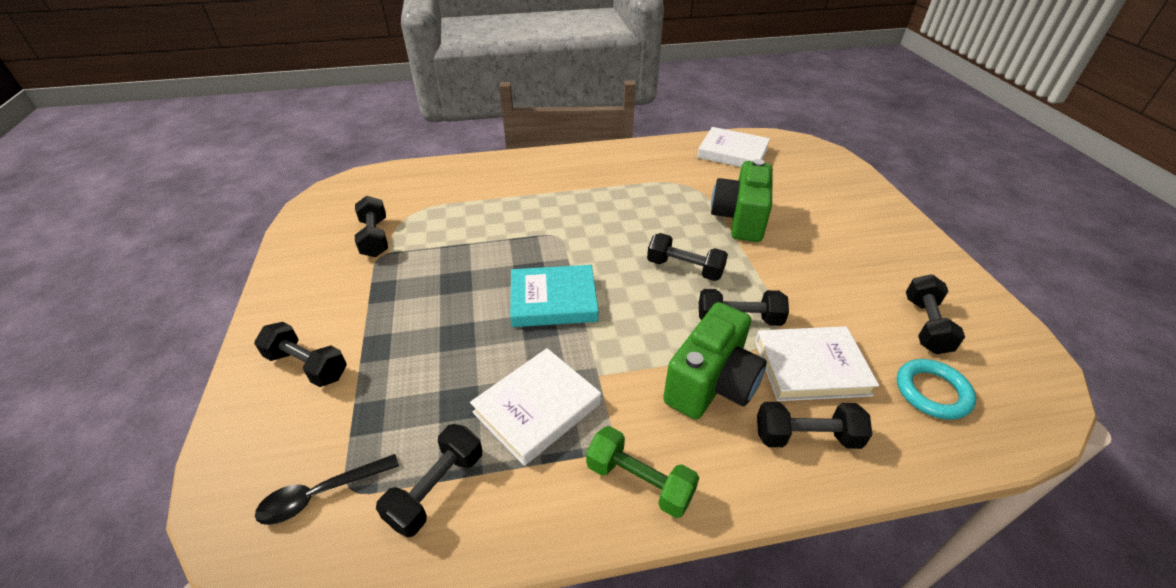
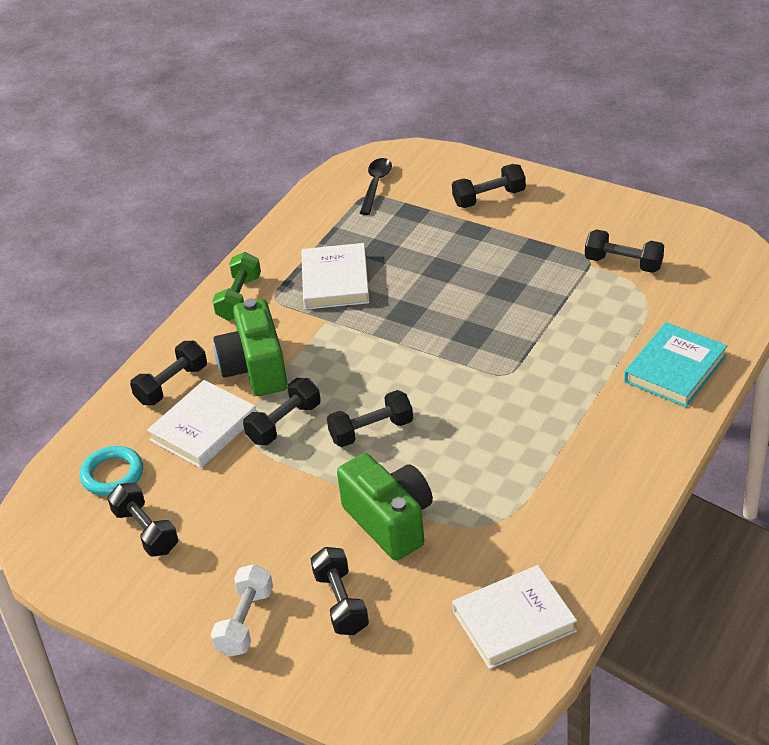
camera: 135 degrees right, 0 degrees up
black dumbbell [376,424,482,537] -> black dumbbell moved to [311,547,369,635]
turquoise book [510,265,598,327] -> turquoise book moved to [624,322,727,407]
green dumbbell [586,426,699,518] -> green dumbbell turned 60 degrees counterclockwise [212,252,261,321]
none -> white dumbbell [211,564,273,656]

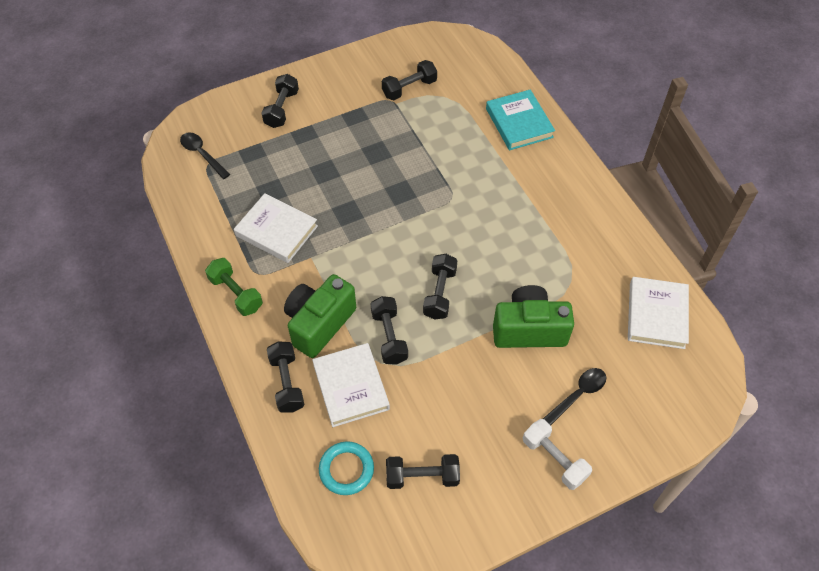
camera: 60 degrees left, 15 degrees up
green camera [213,299,287,396] -> green camera turned 105 degrees clockwise [284,274,356,358]
black dumbbell [311,547,369,635] -> black spoon [543,368,606,425]

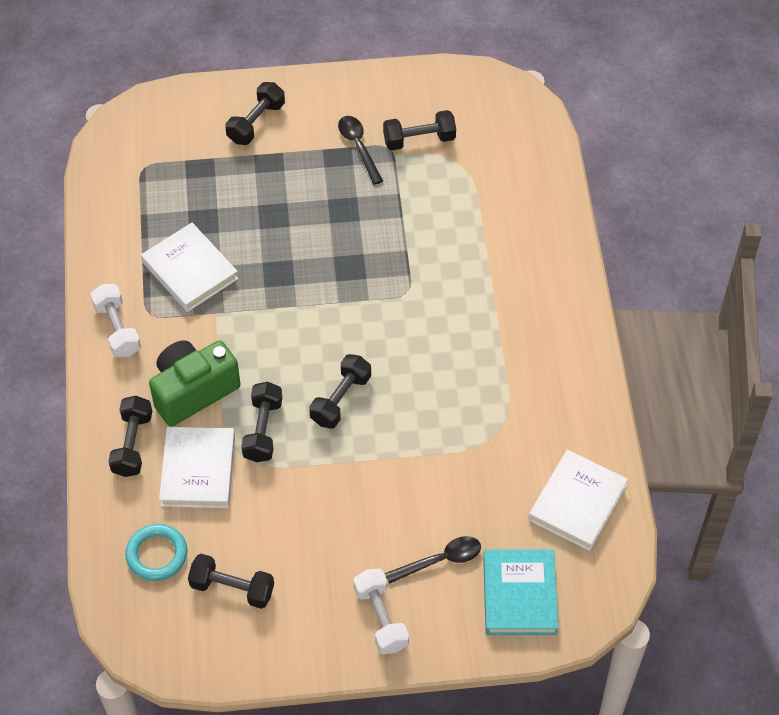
camera: 20 degrees right, 0 degrees up
black spoon [180,132,230,179] -> black spoon moved to [338,116,383,185]
green dumbbell [205,258,263,316] -> white dumbbell [90,284,141,357]
turquoise book [486,89,555,150] -> turquoise book moved to [483,549,558,635]
green camera [493,285,574,348] -> none

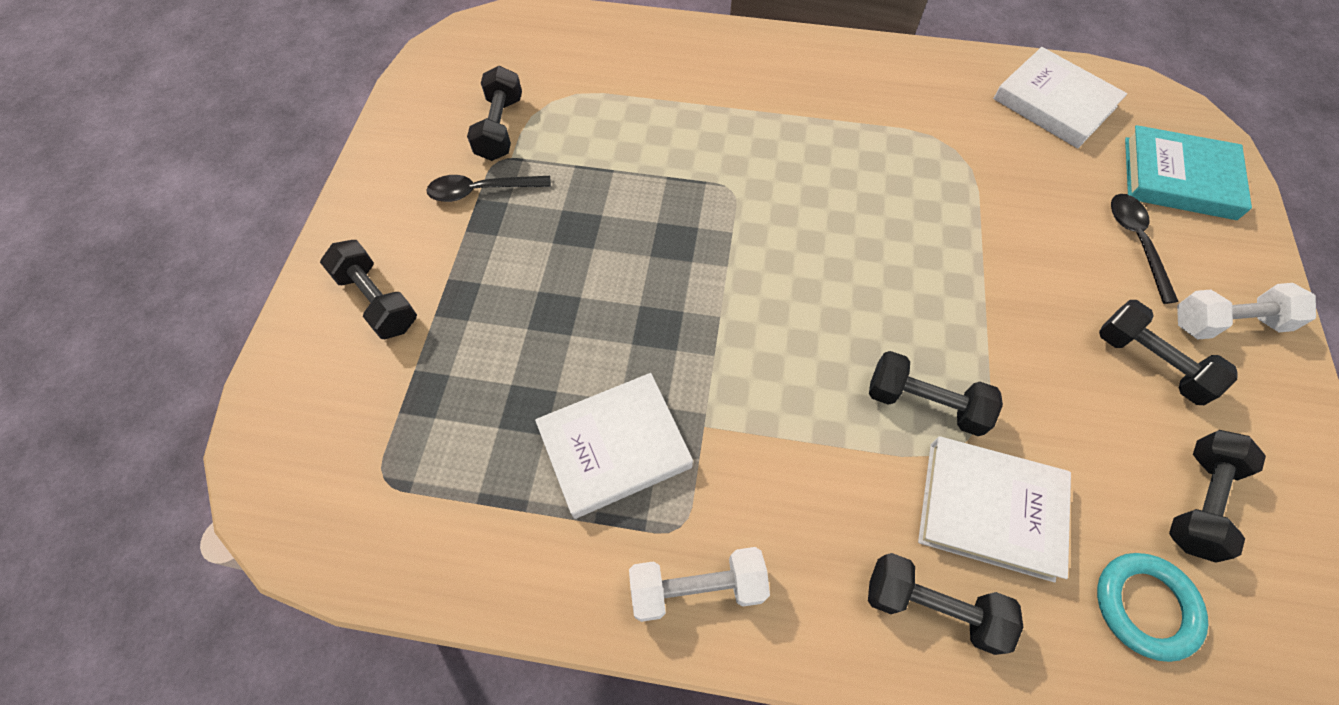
camera: 75 degrees left, 5 degrees up
green camera [149,340,240,426] -> none
black dumbbell [309,354,371,429] -> black dumbbell moved to [1099,300,1238,405]

